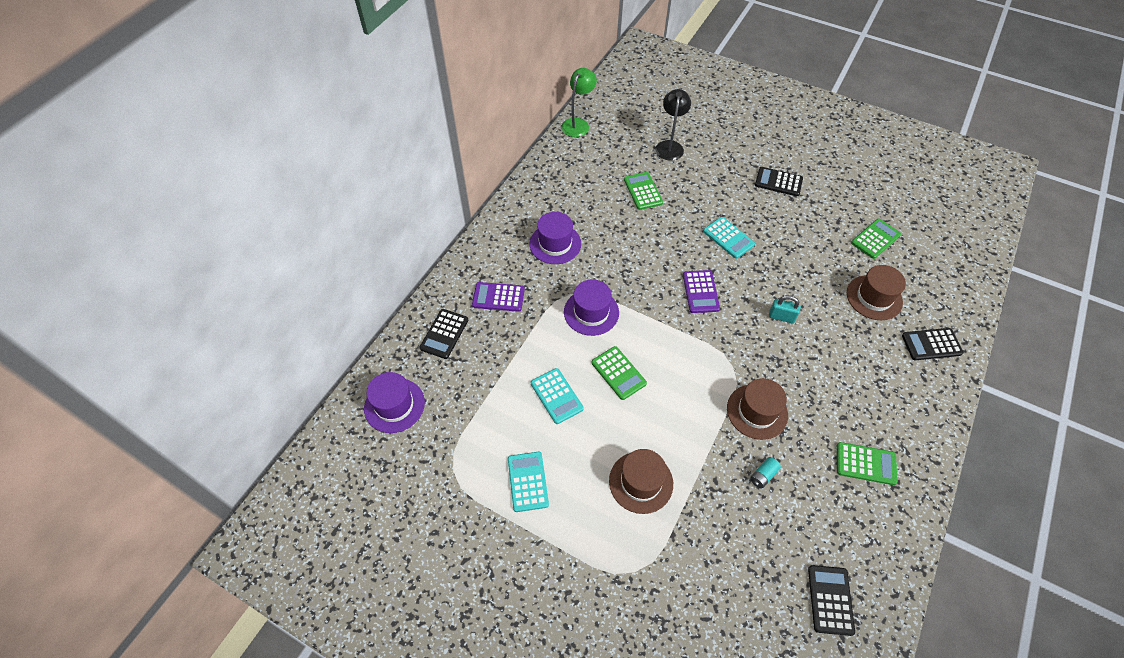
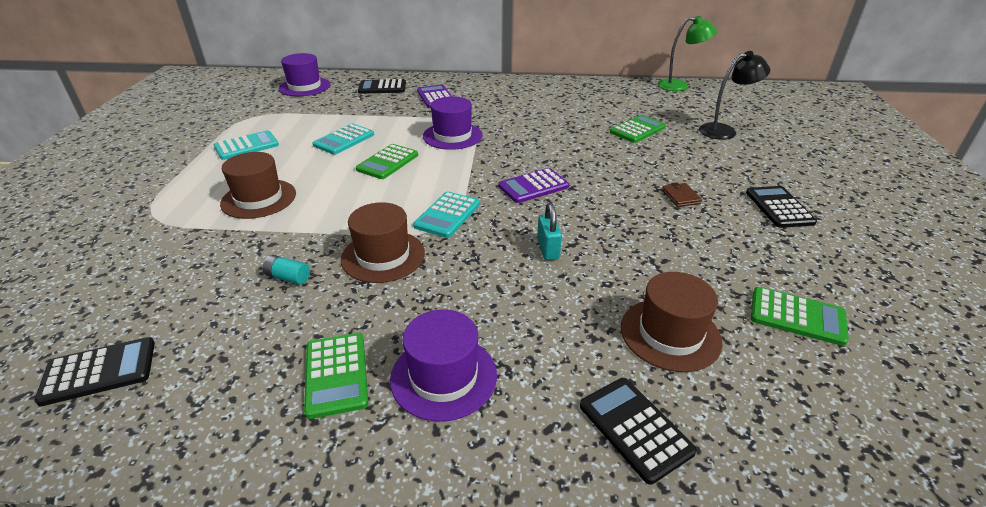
camera: 65 degrees right, 20 degrees down
purple hat [529,212,581,264] -> purple hat moved to [390,309,497,422]
turquoise calculator [703,217,755,259] -> turquoise calculator moved to [413,191,480,238]
none -> brown wallet [662,183,702,207]

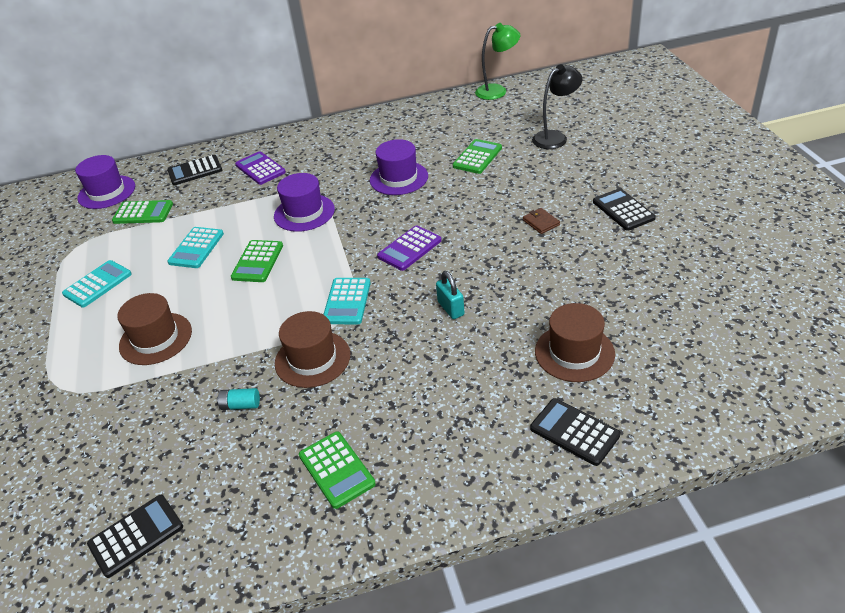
camera: 15 degrees left, 5 degrees up
purple hat [390,309,497,422] -> purple hat moved to [370,139,428,195]
green calculator [751,287,849,346] -> green calculator moved to [112,200,173,224]

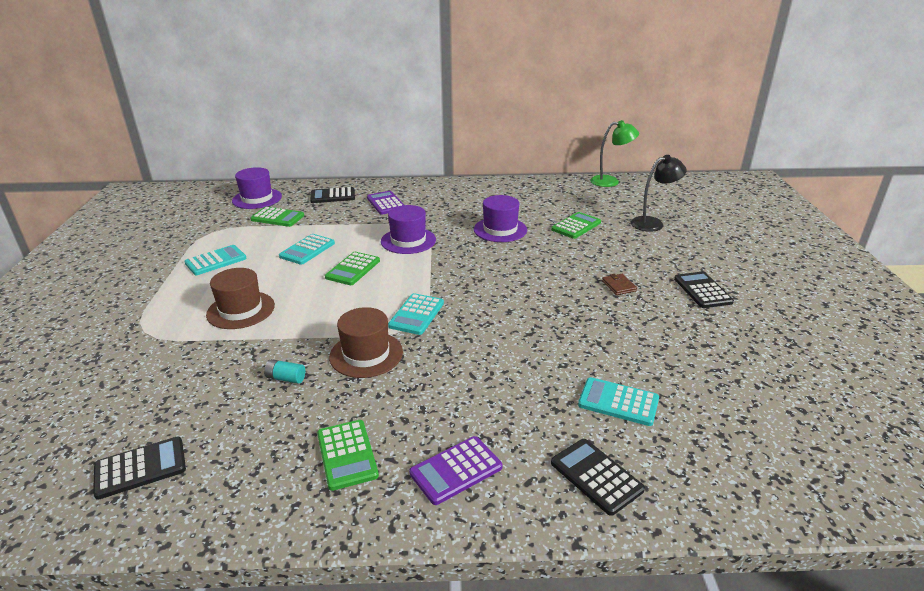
camera: 10 degrees right, 10 degrees down
purple calculator [377,225,442,271] -> purple calculator moved to [409,436,502,505]
turquoise padlock [436,271,465,319] -> none
brown hat [535,303,615,382] -> turquoise calculator [578,377,659,426]

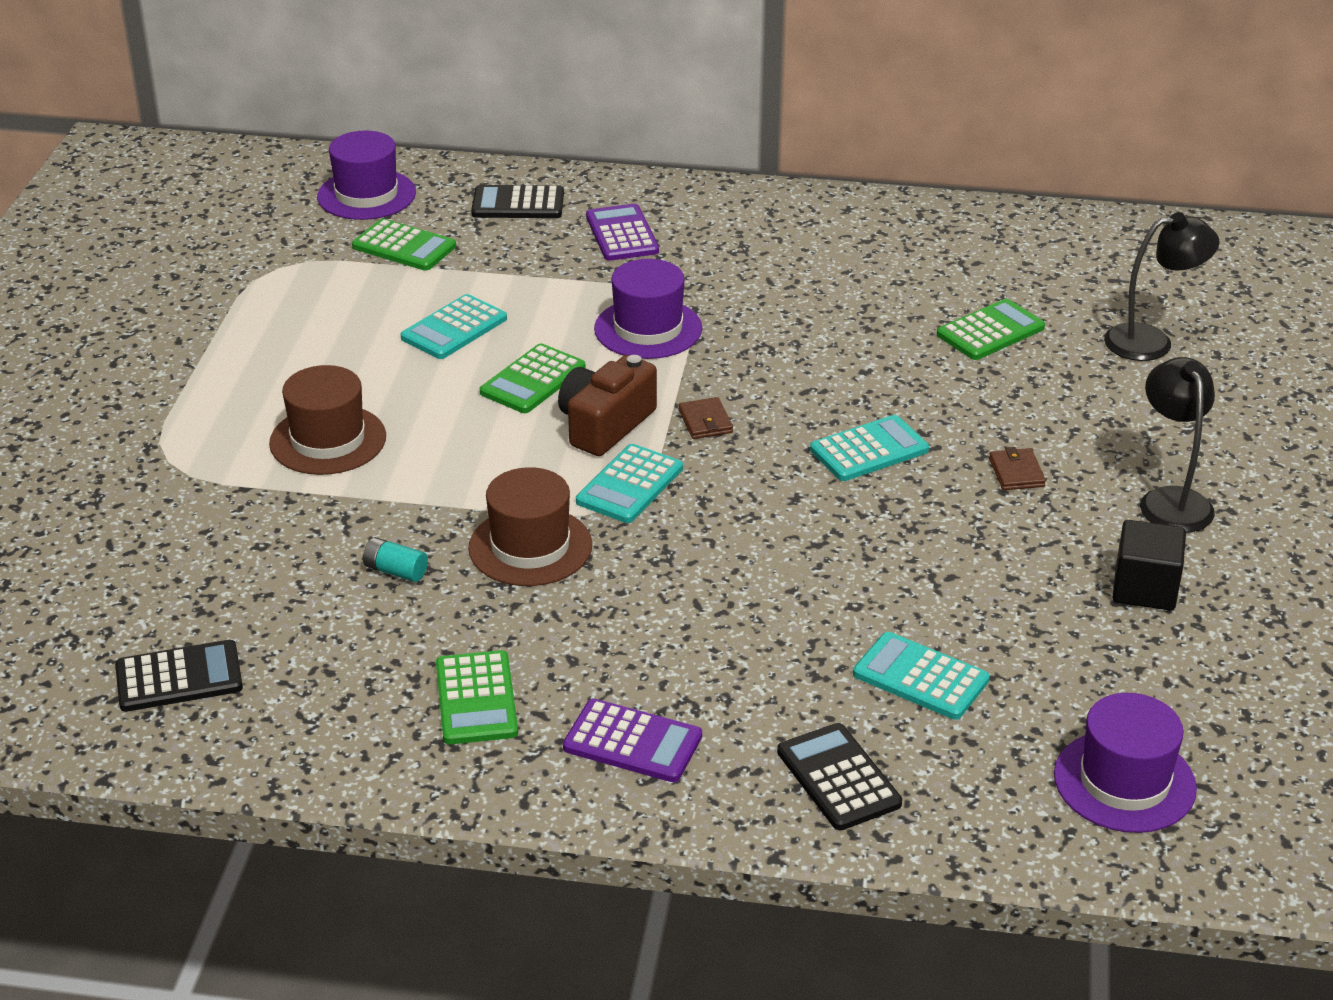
camera: 10 degrees right, 5 degrees up
turquoise calculator [184,245,247,275] -> turquoise calculator moved to [810,415,929,481]
purple calculator [409,436,502,505] -> purple calculator turned 135 degrees counterclockwise [563,699,702,782]
purple hat [474,195,527,242] -> purple hat moved to [1054,693,1197,833]
green lamp [590,120,639,187] -> none
black calculator [674,272,734,308] -> black lamp [1140,357,1215,533]
none -> brown camera [558,355,657,456]
none -> brown wallet [678,397,733,439]
none -> black cube [1112,520,1186,611]

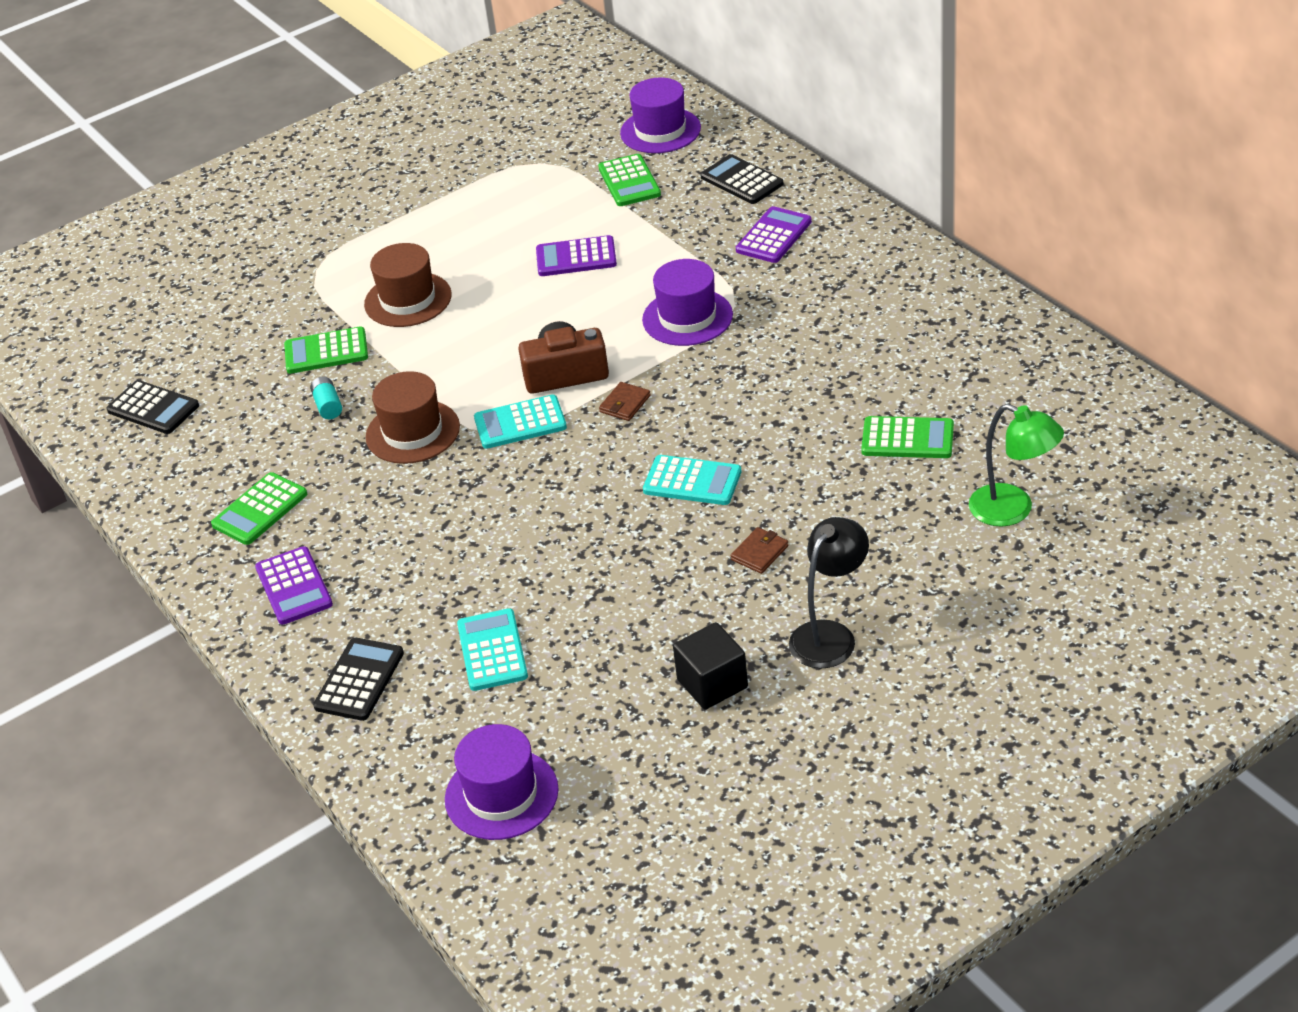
camera: 50 degrees right, 5 degrees up
turquoise calculator [401,294,507,359] -> purple calculator [536,235,617,276]
green calculator [480,343,585,413] -> green calculator moved to [284,326,368,374]
black lamp [1104,212,1220,361] -> green lamp [969,404,1064,527]

